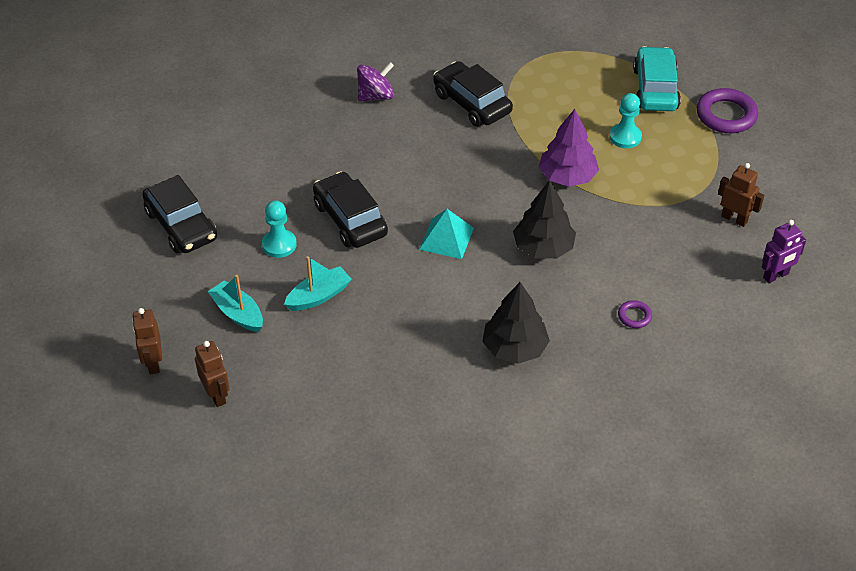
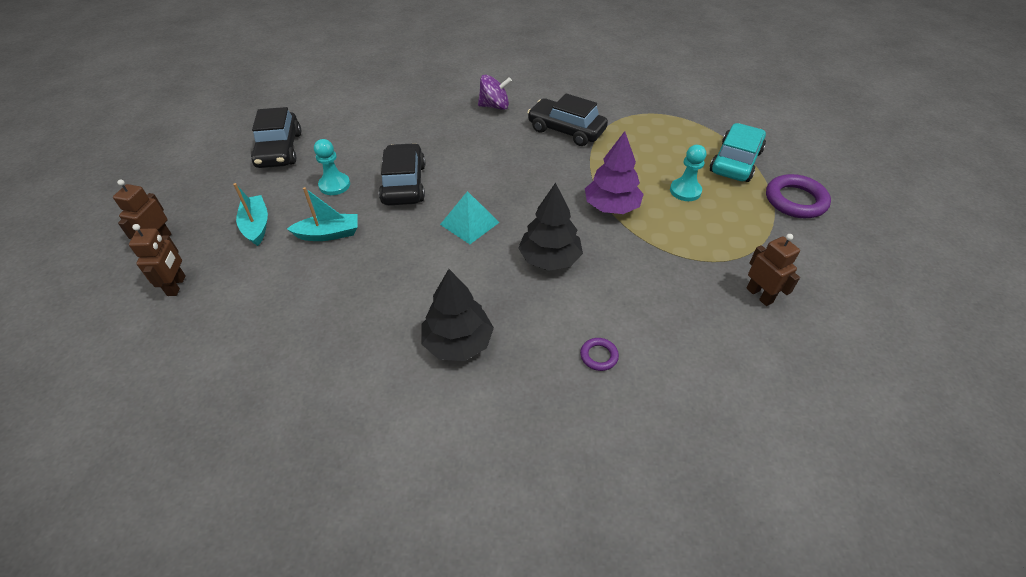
camera: 25 degrees right, 0 degrees up
black car [433,61,513,127] -> black car turned 45 degrees counterclockwise [527,93,608,146]
purple robot [762,220,806,283] -> none

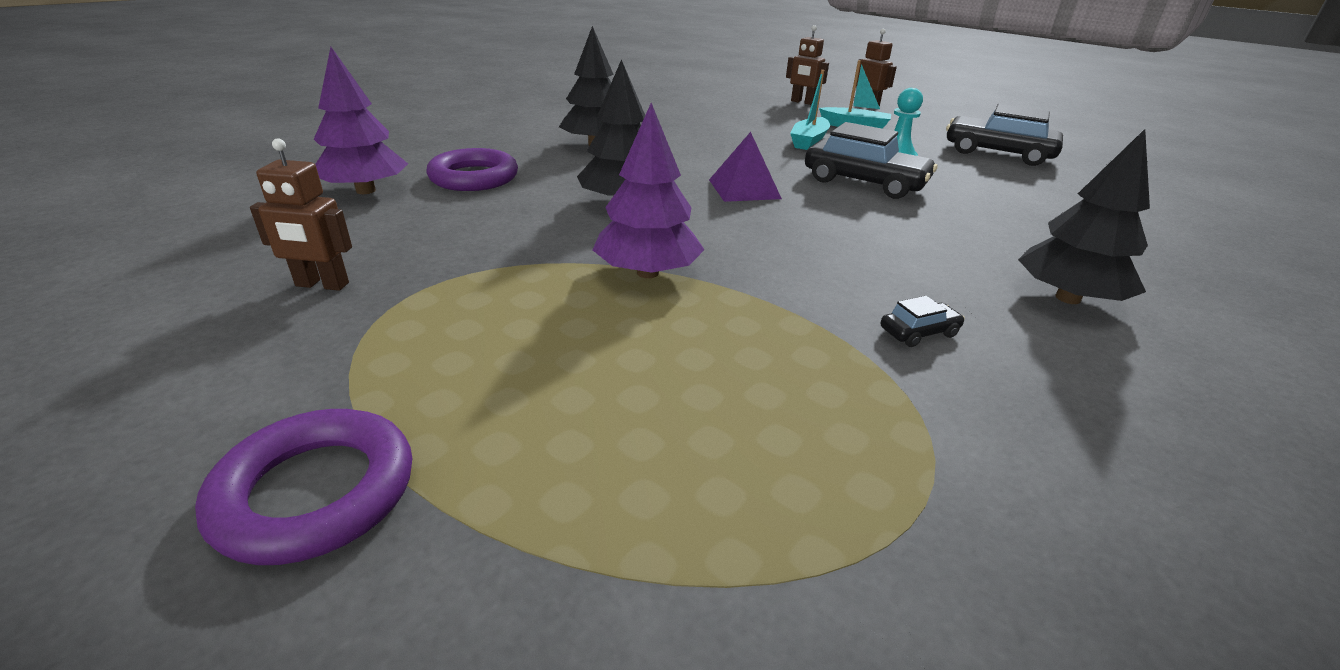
camera: 125 degrees right, 15 degrees down
turquoise pyramid [440,191,500,244] -> purple pyramid [709,132,782,202]
purple spinning top [478,75,512,110] -> black tree [1018,129,1150,304]
black car [527,93,608,146] -> black car [881,296,965,347], size x0.43
purple ring [580,338,619,371] -> purple ring [426,148,518,191], size x2.04
turquoise pawn [670,145,706,201] -> none
turquoise car [710,123,766,182] -> none
none -> purple tree [314,47,408,194]

